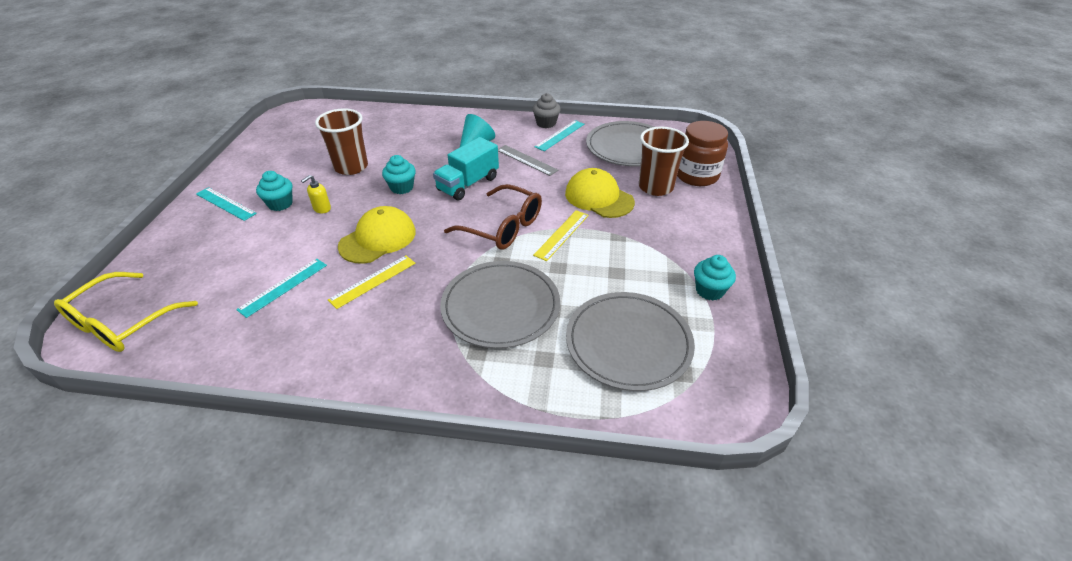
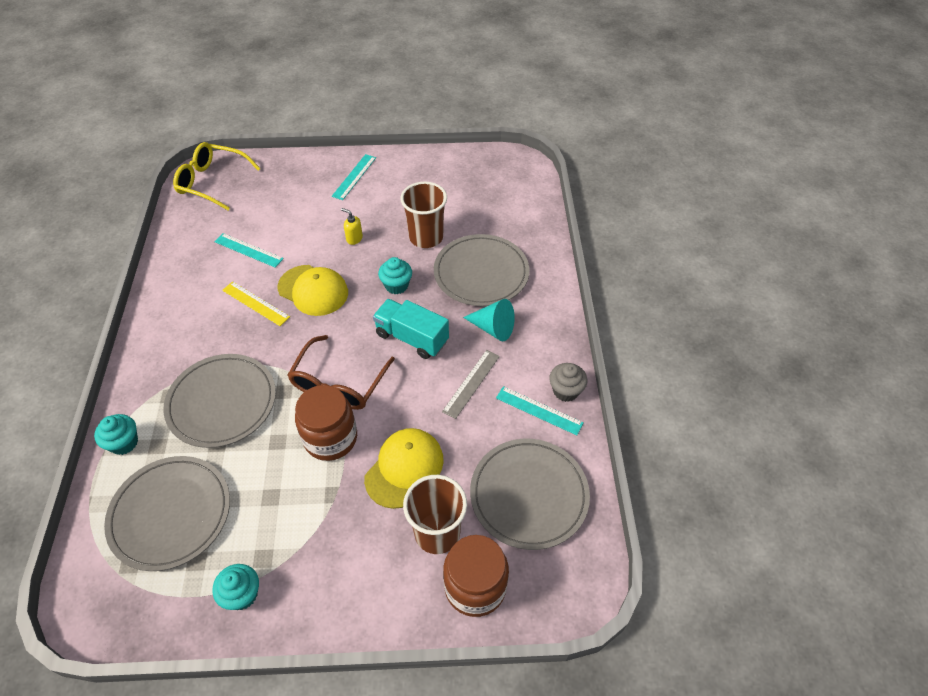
camera: 80 degrees right, 10 degrees up
turquoise cupcake [256,171,293,211] -> turquoise cupcake moved to [94,414,138,455]
yellow ruler [533,210,589,261] -> brown jar [295,385,357,461]
none -> grey plate [434,234,529,306]

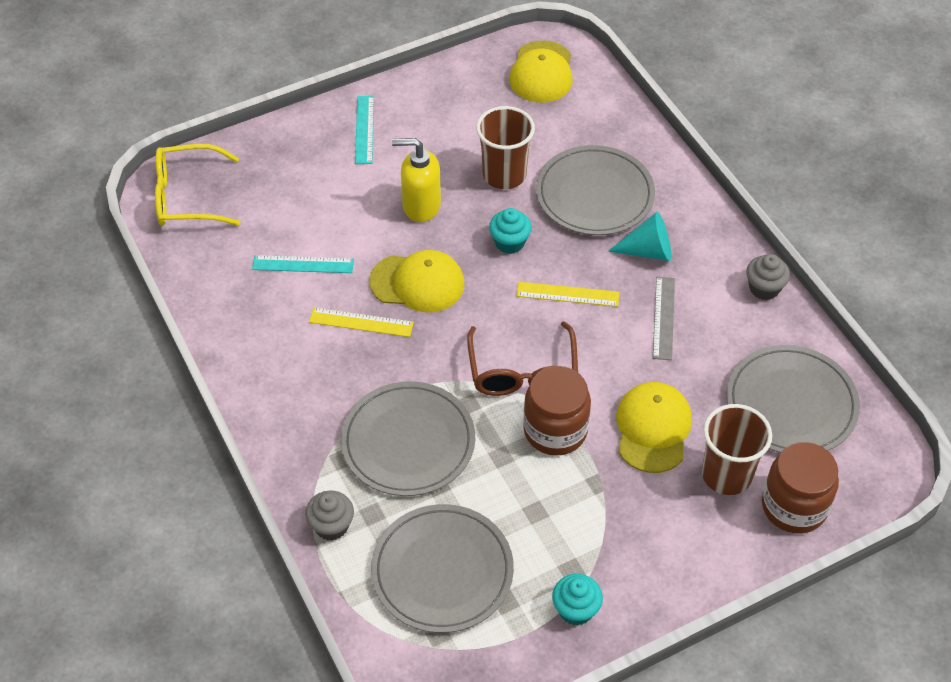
camera: 25 degrees left, 0 degrees up
turquoise cupcake [94,414,138,455] -> grey cupcake [305,490,354,541]
yellow soap dispenser [341,208,363,245] -> yellow soap dispenser [392,138,441,222], size x1.94
turquoise truck [373,299,449,359] -> yellow ruler [517,282,619,307]
turquoise ruler [496,386,584,435] -> none
none -> yellow cap [509,41,573,102]

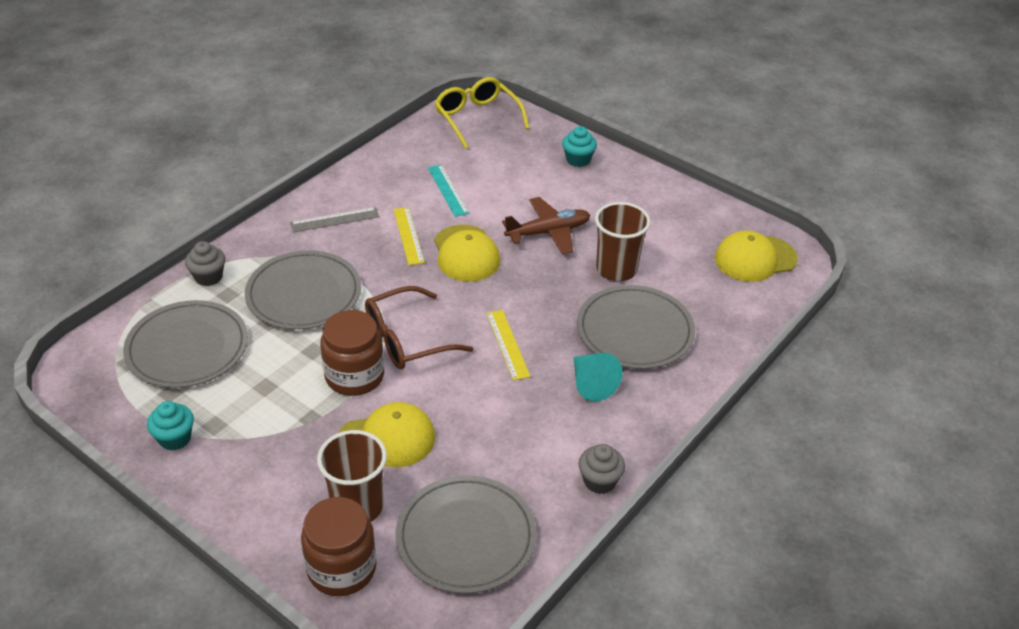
camera: 65 degrees right, 10 degrees down
turquoise ruler [355,96,374,164] -> none
yellow soap dispenser [392,138,441,222] -> brown plane [502,197,590,254]
turquoise cupcake [489,208,532,254] -> turquoise cupcake moved to [562,126,597,167]
grey ruler [653,277,675,360] -> grey ruler moved to [290,207,379,232]

